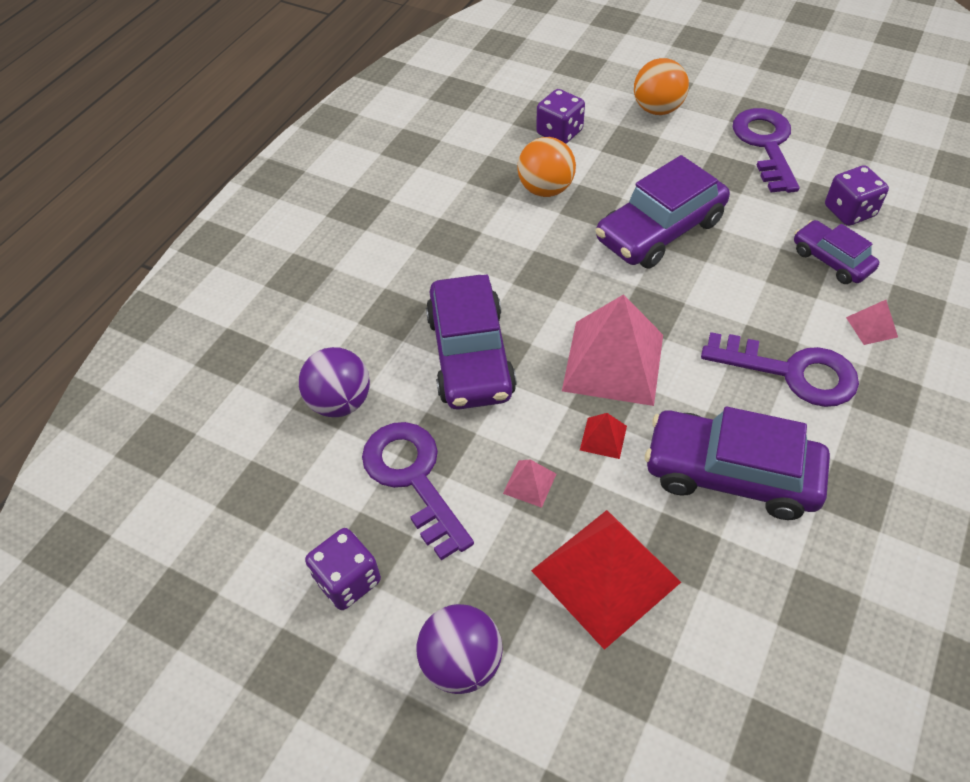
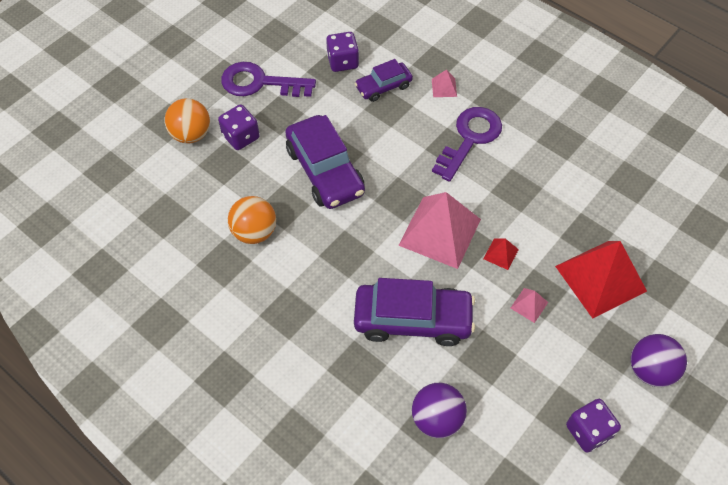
camera: 80 degrees left, 5 degrees up
purple key [362,422,474,560] -> none
purple dice [536,89,585,144] -> purple dice moved to [218,104,260,150]
purple car [645,407,830,520] -> none

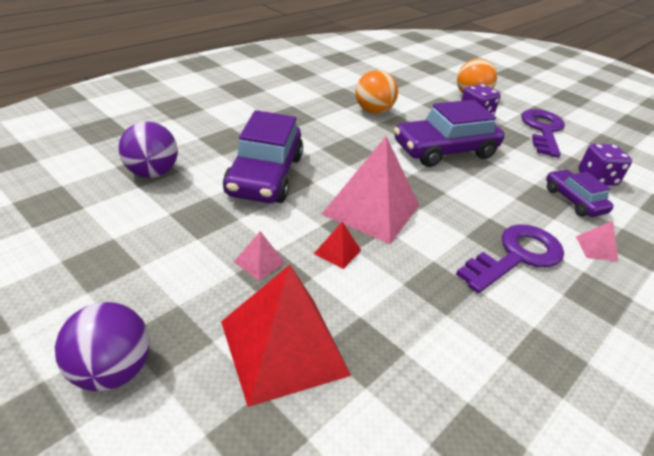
camera: 90 degrees right, 20 degrees down
purple key [432,107,502,182] -> purple key turned 75 degrees counterclockwise [456,224,564,293]
purple dice [566,399,621,453] -> none

